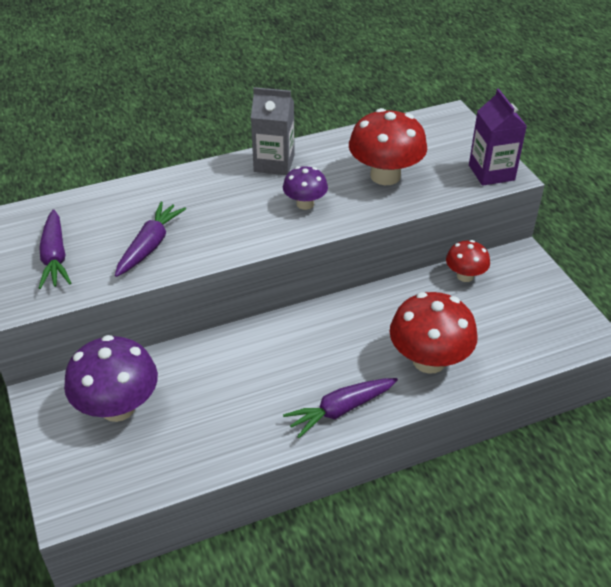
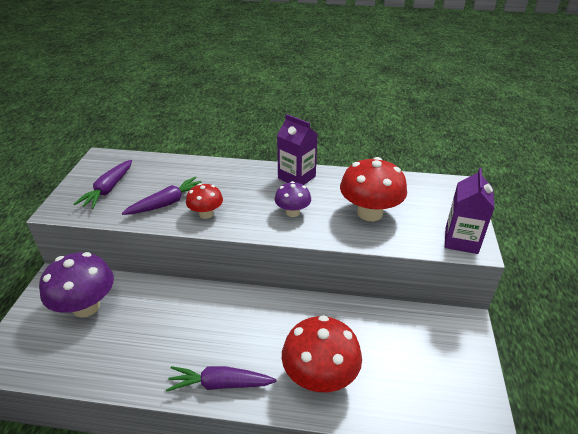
camera: 30 degrees right, 5 degrees down
grey carton [251,87,295,175] -> purple carton [277,114,318,185]
red mushroom [446,240,490,282] -> red mushroom moved to [186,183,223,219]

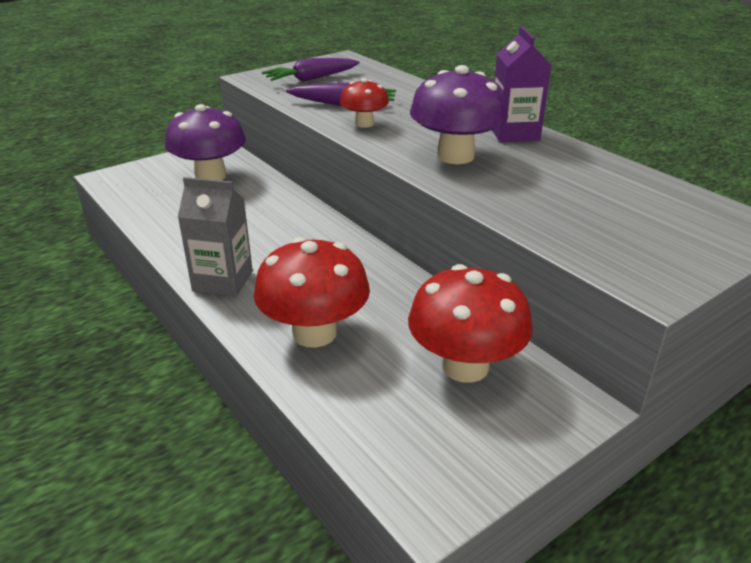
camera: 45 degrees right, 5 degrees down
purple carrot [166,366,277,392] -> grey carton [178,177,253,297]
purple mushroom [275,181,311,217] -> purple mushroom [410,65,508,164], size x1.78
red mushroom [340,157,407,221] -> red mushroom moved to [408,264,532,383]
purple carton [445,168,495,254] -> none

